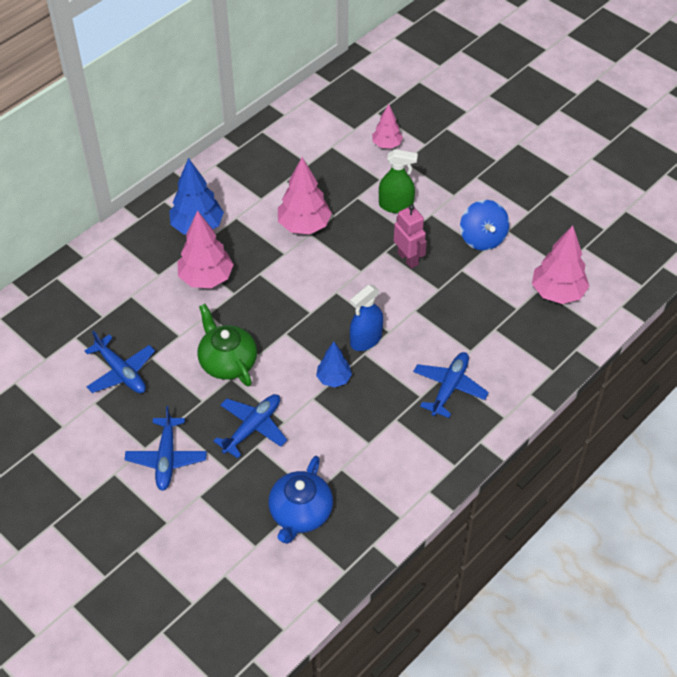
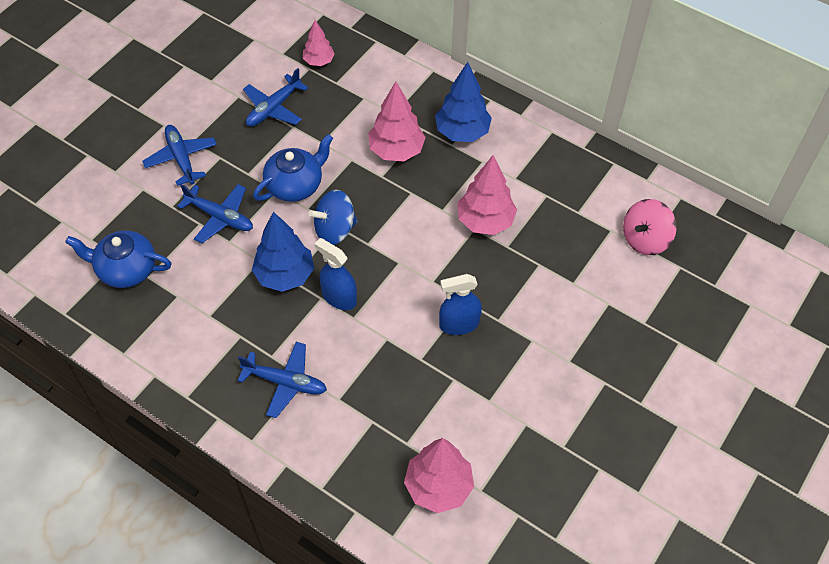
camera: 80 degrees right, 5 degrees up
blue plane [125,406,207,491] -> blue plane turned 75 degrees clockwise [142,125,217,186]
green teapot [197,304,257,387] -> blue teapot [253,134,333,202]
blue tree [316,342,352,387] -> blue tree [252,211,314,292], size x1.67
pink tree [372,104,403,149] -> pink tree moved to [303,20,335,66]
green spray bottle [379,149,418,213] -> none
pink robot [394,204,427,269] -> blue spray bottle [439,274,482,335]
blue spinning top [460,200,509,251] -> blue spinning top moved to [308,190,358,245]
none -> pink spinning top [623,199,677,255]

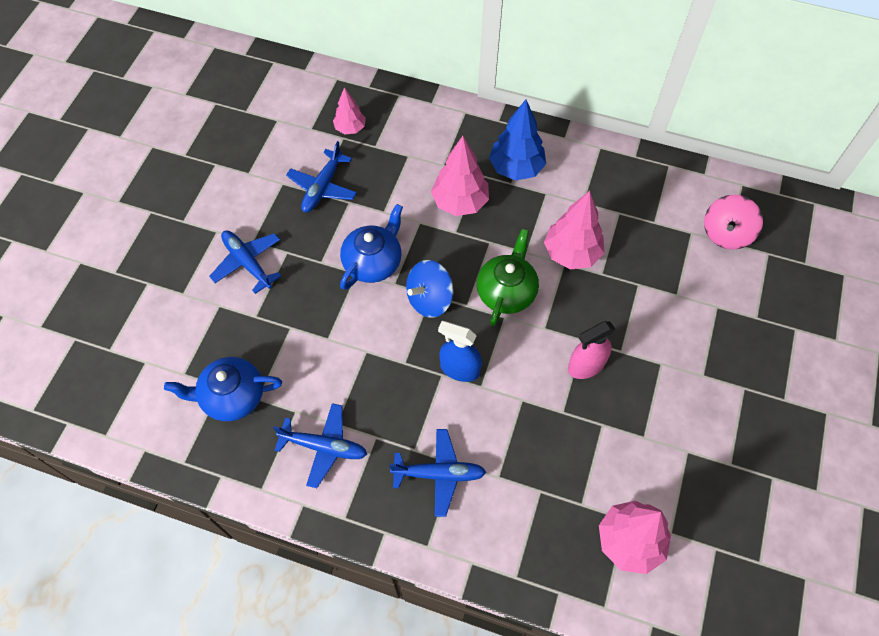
camera: 15 degrees left, 5 degrees up
blue plane [177,184,253,243] -> blue plane moved to [273,403,367,488]
blue tree [252,211,314,292] -> none
blue spray bottle [439,274,482,335] -> pink spray bottle [568,321,615,379]
none -> green teapot [477,229,539,326]

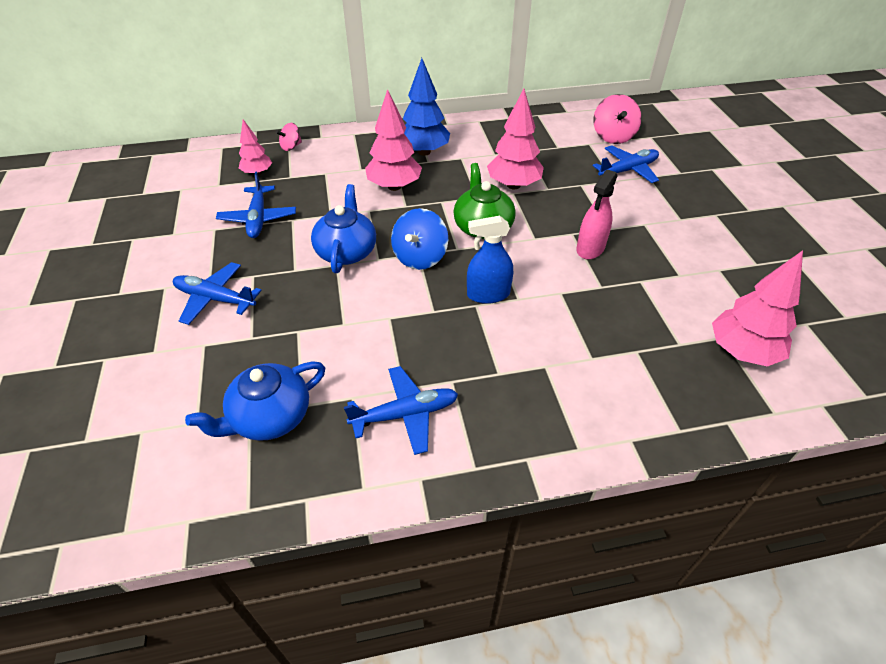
camera: 30 degrees left, 15 degrees down
blue plane [389,429,486,517] -> blue plane moved to [593,145,659,183]
none -> pink spinning top [276,123,302,151]

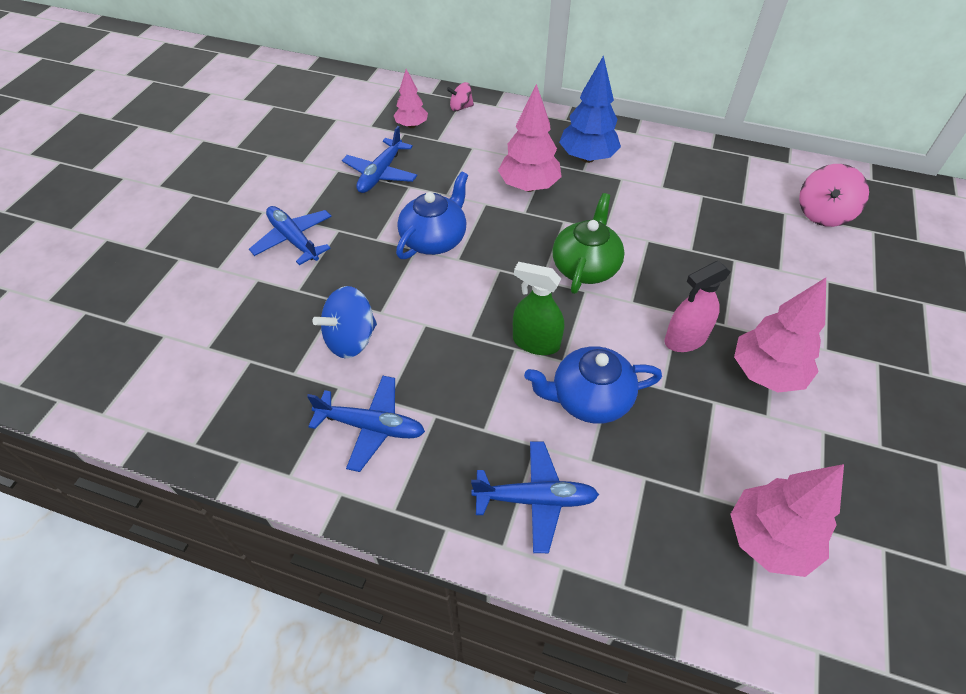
camera: 30 degrees right, 5 degrees up
blue teapot [185,361,325,441] -> blue teapot moved to [524,346,662,424]
blue spinning top [391,208,448,270] -> blue spinning top moved to [312,286,377,359]
blue spray bottle [467,216,513,304] -> green spray bottle [513,262,564,355]
pink tree [487,89,544,189] -> pink tree moved to [734,278,826,393]
blue plane [593,145,659,183] -> blue plane moved to [471,441,599,553]

